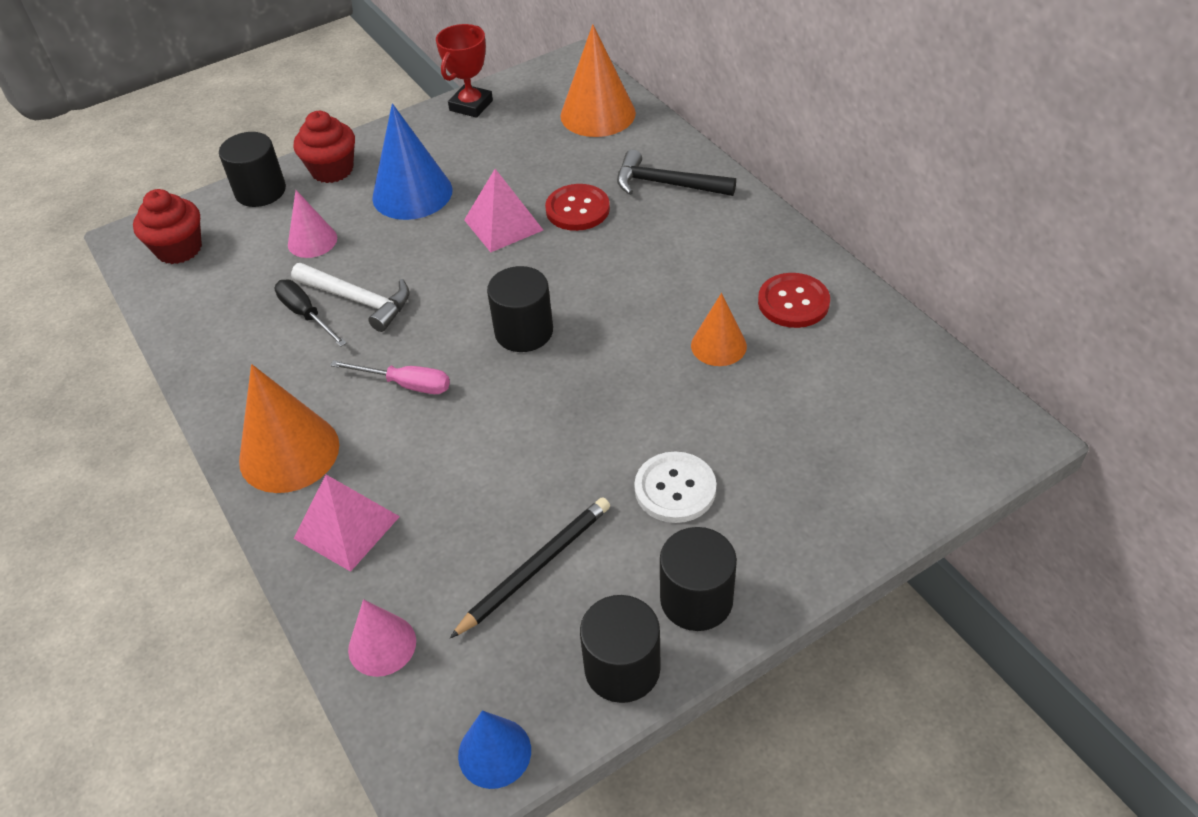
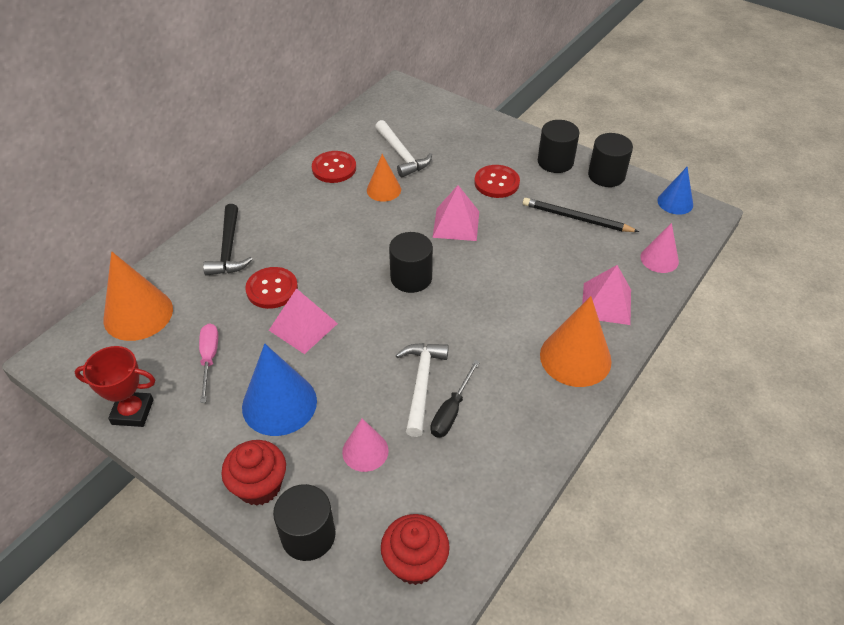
camera: 115 degrees left, 0 degrees up
pink screwdriver [330,360,450,394] -> pink screwdriver moved to [199,323,218,403]
white button [634,452,716,523] -> red button [474,165,520,198]
none -> white hammer [375,120,432,177]
none -> pink pyramid [433,185,479,241]

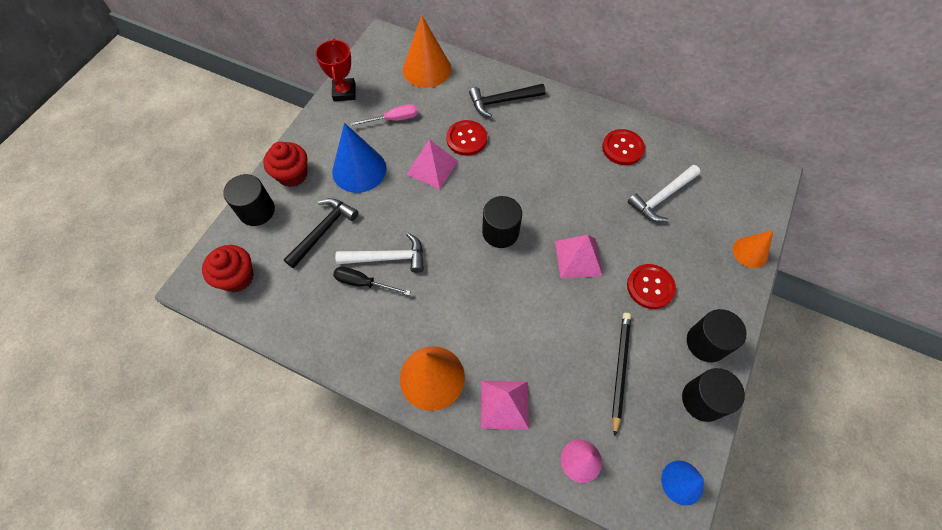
camera: 80 degrees right, 15 degrees up
pink cone [342,418,389,472] -> black hammer [284,198,359,268]
orange cone [367,154,401,202] -> orange cone moved to [733,230,773,268]

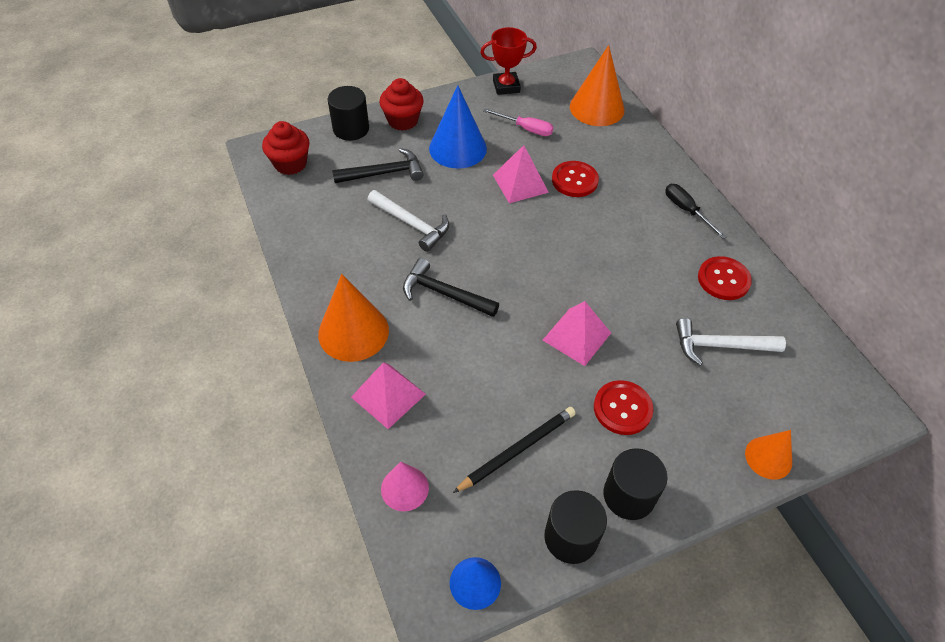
camera: 40 degrees right, 10 degrees down
red trophy [315,39,356,101] -> red trophy turned 45 degrees clockwise [480,27,537,95]
black screwdriver [333,267,411,295] -> black screwdriver moved to [665,184,727,239]
black hammer [469,84,545,118] -> black hammer moved to [403,258,499,317]
black cylinder [482,196,522,248] -> none

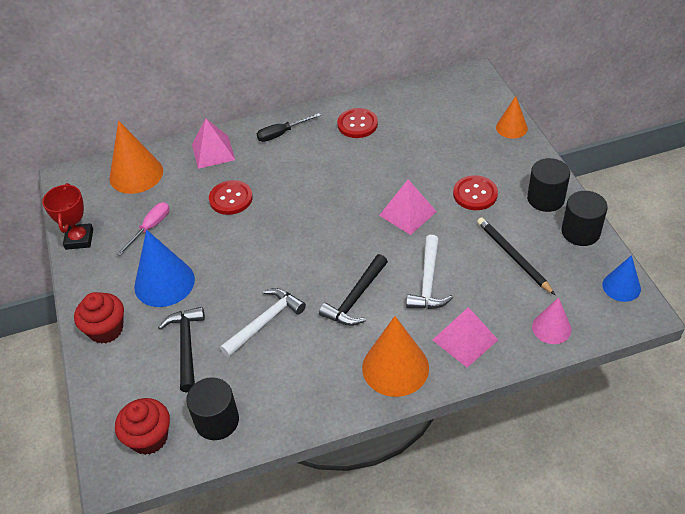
camera: 80 degrees left, 5 degrees down
black cylinder [328,86,369,141] -> black cylinder moved to [186,377,239,440]
pink pyramid [493,145,549,203] -> pink pyramid moved to [192,118,235,169]
white hammer [676,318,786,366] -> white hammer moved to [406,235,453,309]

